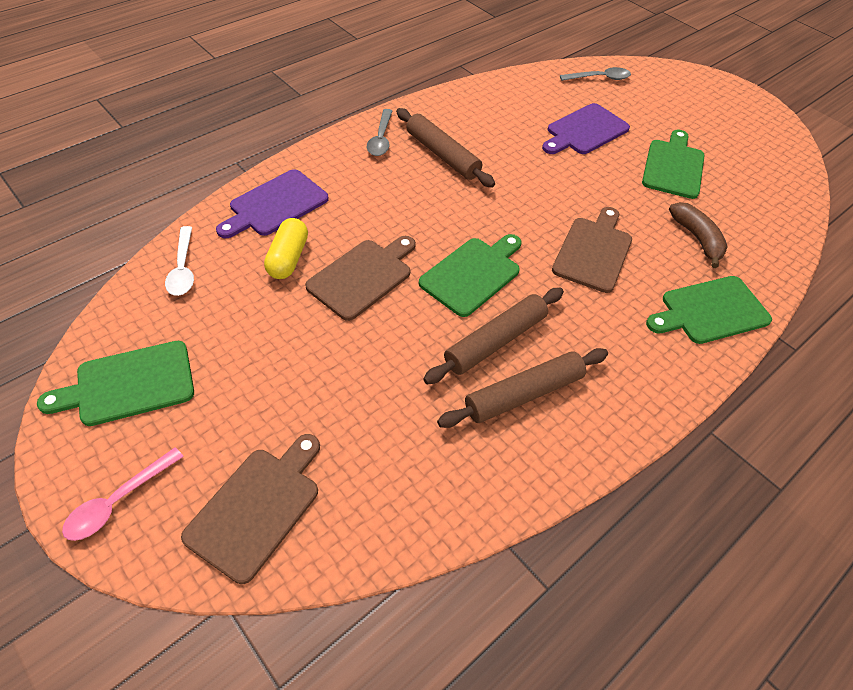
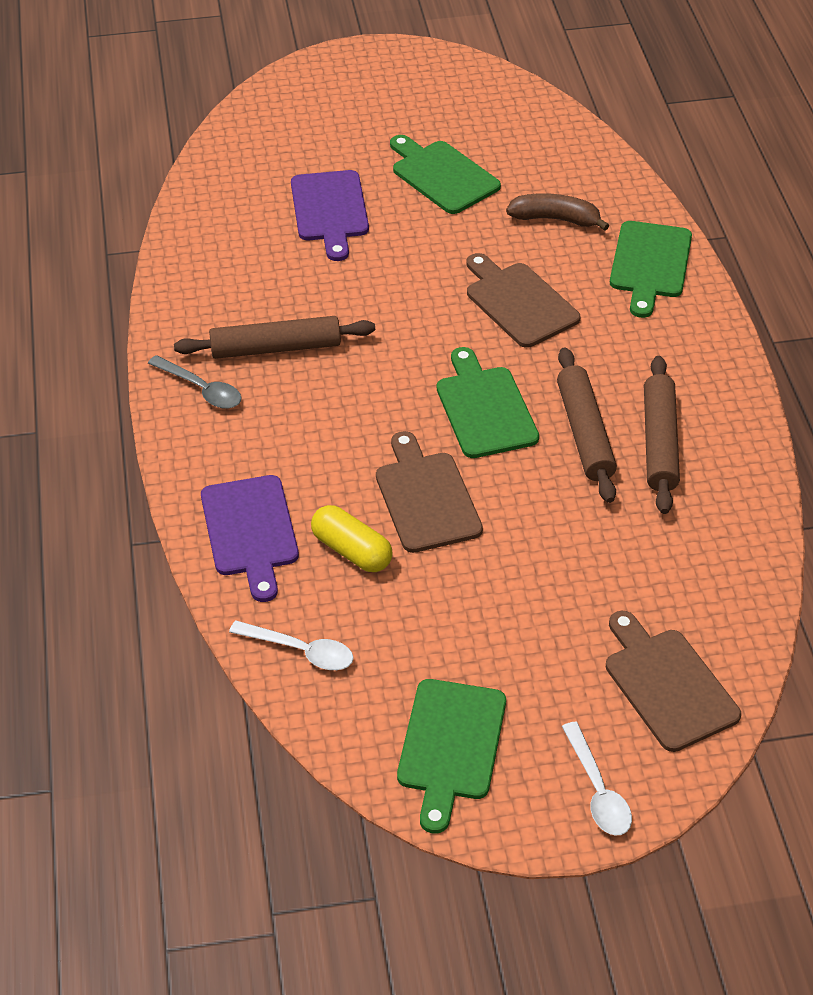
camera: 55 degrees left, 5 degrees down
pink spoon [62,447,184,541] -> white spoon [562,722,632,836]
grey spoon [560,67,631,81] -> none

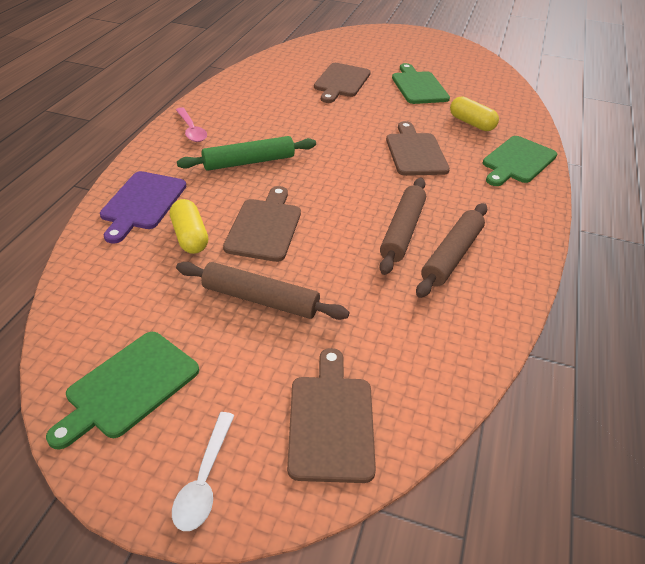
camera: 25 degrees right, 5 degrees down
grey spoon [148,355,242,409] -> pink spoon [176,107,207,142]
brown rolling pin [174,316,375,359] -> brown rolling pin moved to [176,262,349,320]
white spoon [229,620,354,670] -> none
purple cutting board [291,170,369,261] -> brown cutting board [314,63,371,103]
green cutting board [437,347,539,458] -> none
brown banana [506,193,610,231] -> yellow capsule [450,96,499,131]
none -> green rolling pin [177,136,316,171]

